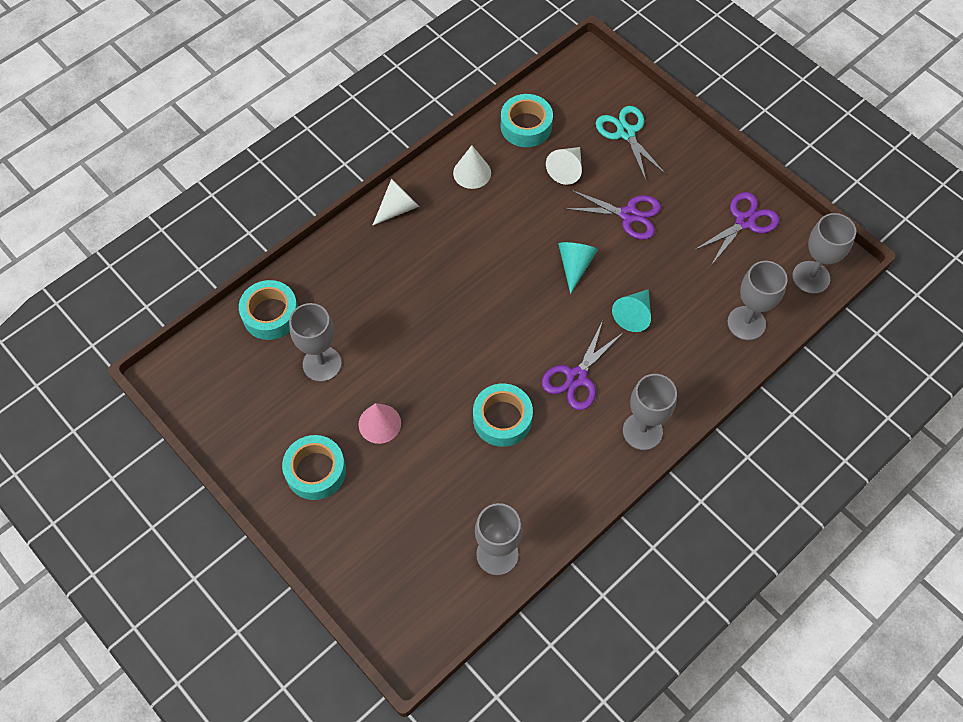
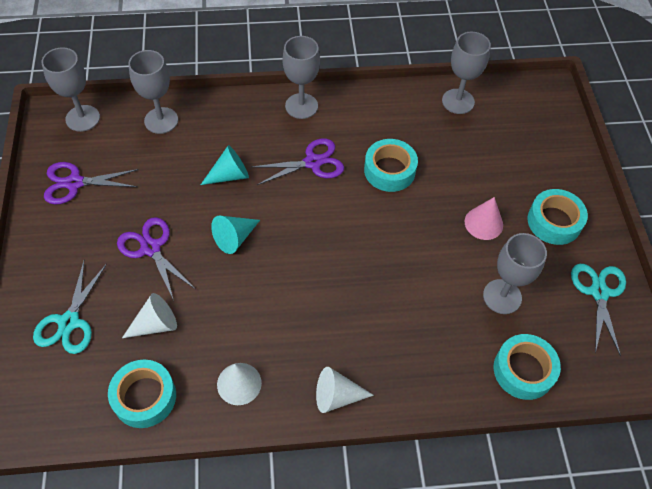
camera: 145 degrees left, 5 degrees down
none -> turquoise scissors [571,264,626,356]

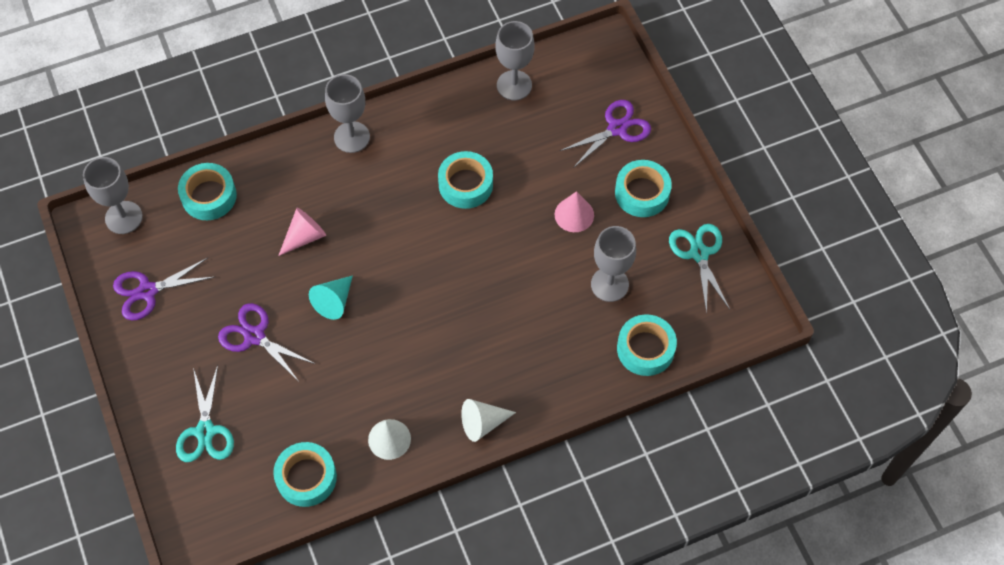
camera: 15 degrees left, 5 degrees up
white cone [122,293,177,338] -> none
grey goblet [128,50,178,134] -> turquoise tape [178,163,237,220]
turquoise cone [201,145,249,185] -> pink cone [278,208,326,256]
purple scissors [252,138,344,185] -> purple scissors moved to [560,100,651,168]

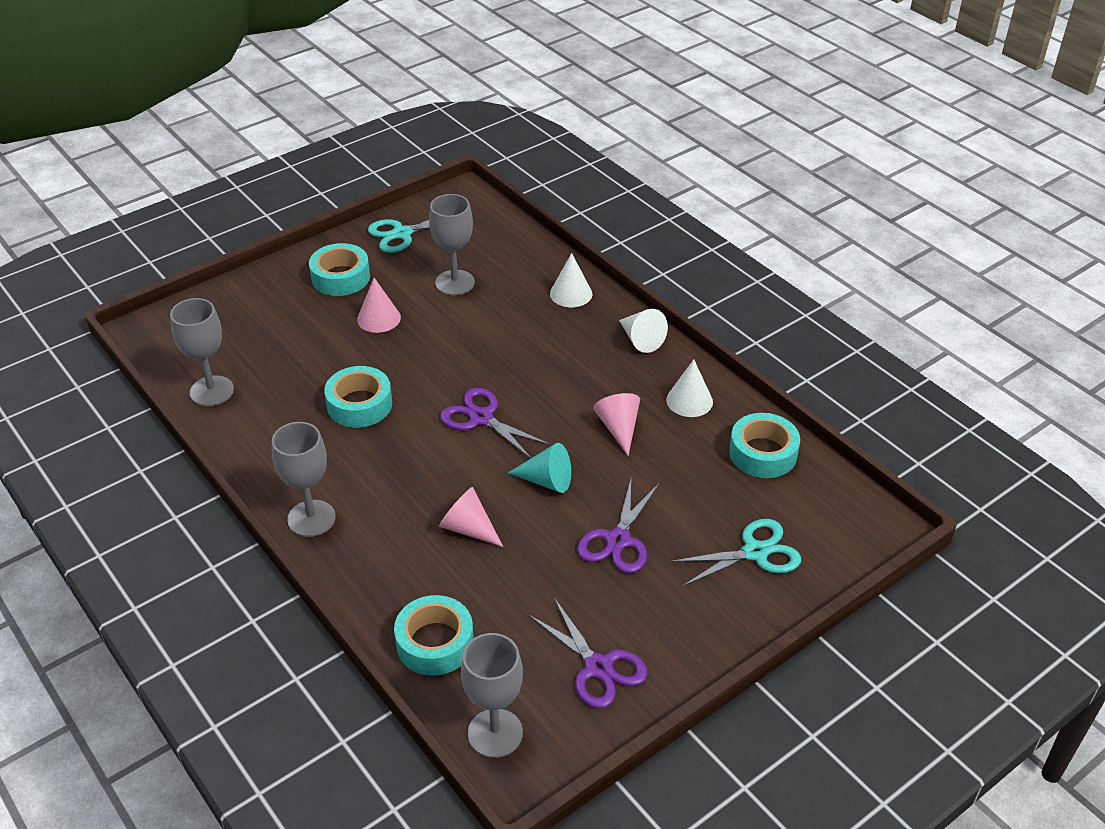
camera: 105 degrees left, 20 degrees down
purple scissors [560,100,651,168] -> purple scissors moved to [440,388,551,459]
turquoise tape [617,314,677,376] -> none
none -> white cone [550,253,592,307]
none -> pink cone [593,393,640,456]

